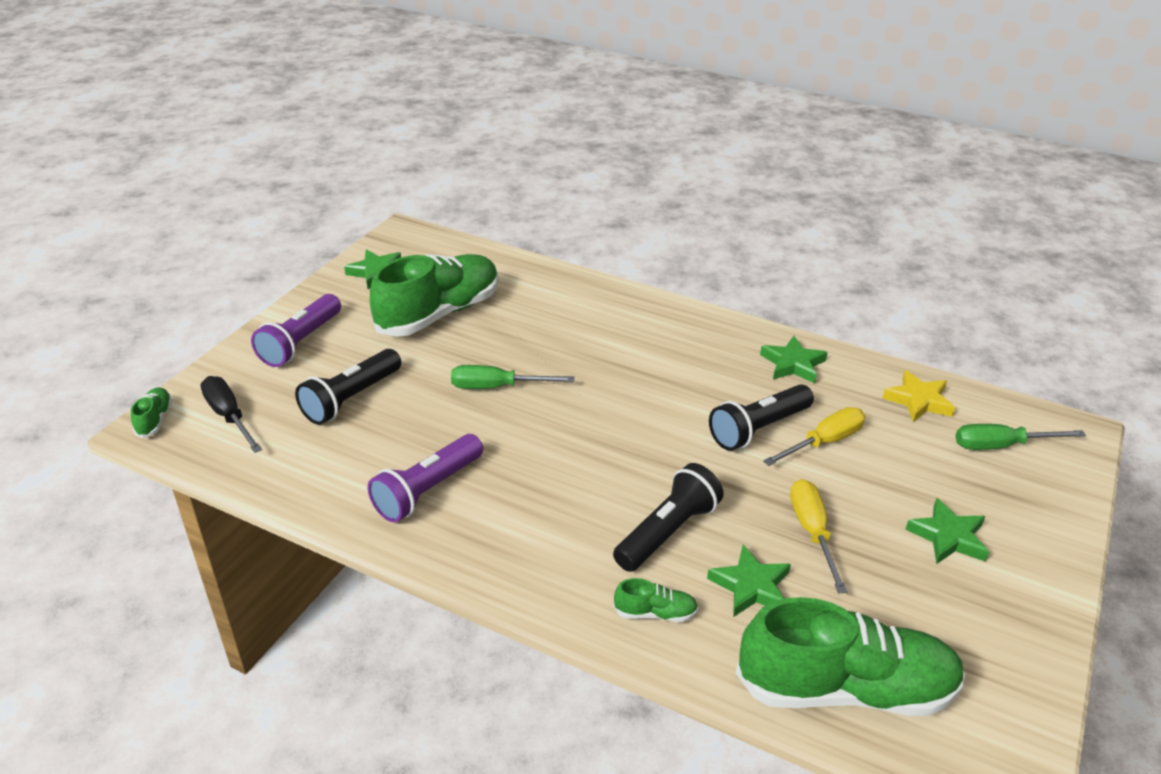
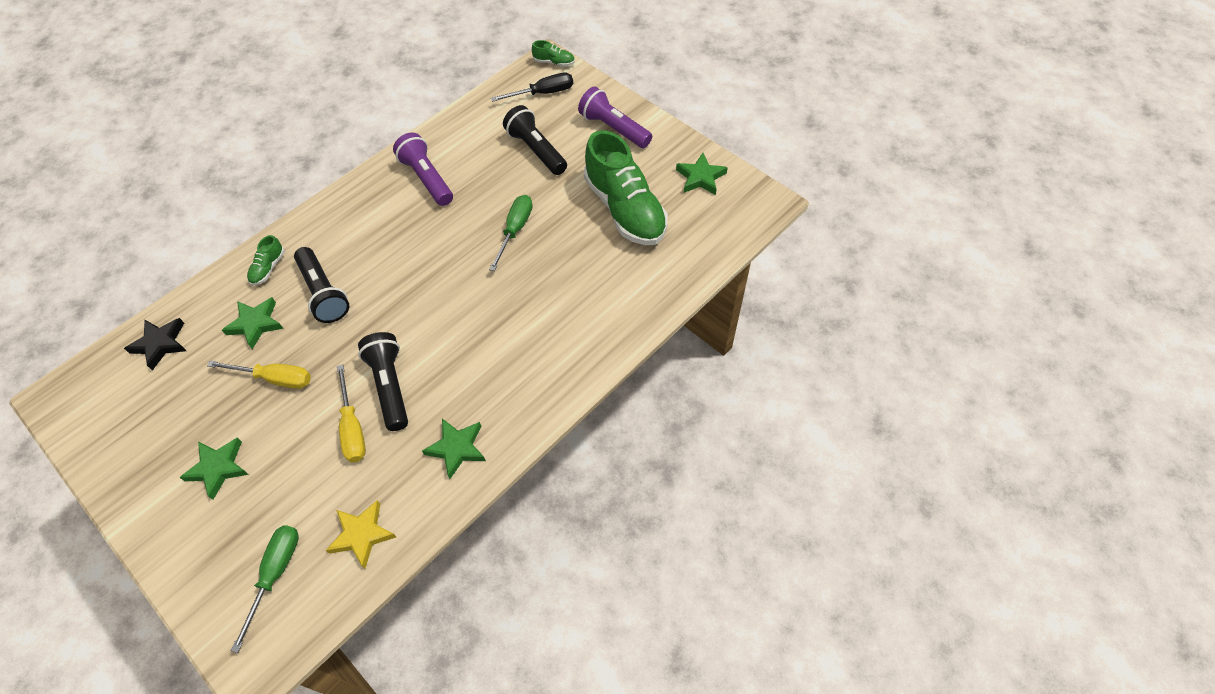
camera: 110 degrees right, 20 degrees up
green shoe [736,597,965,716] -> black star [124,318,186,370]

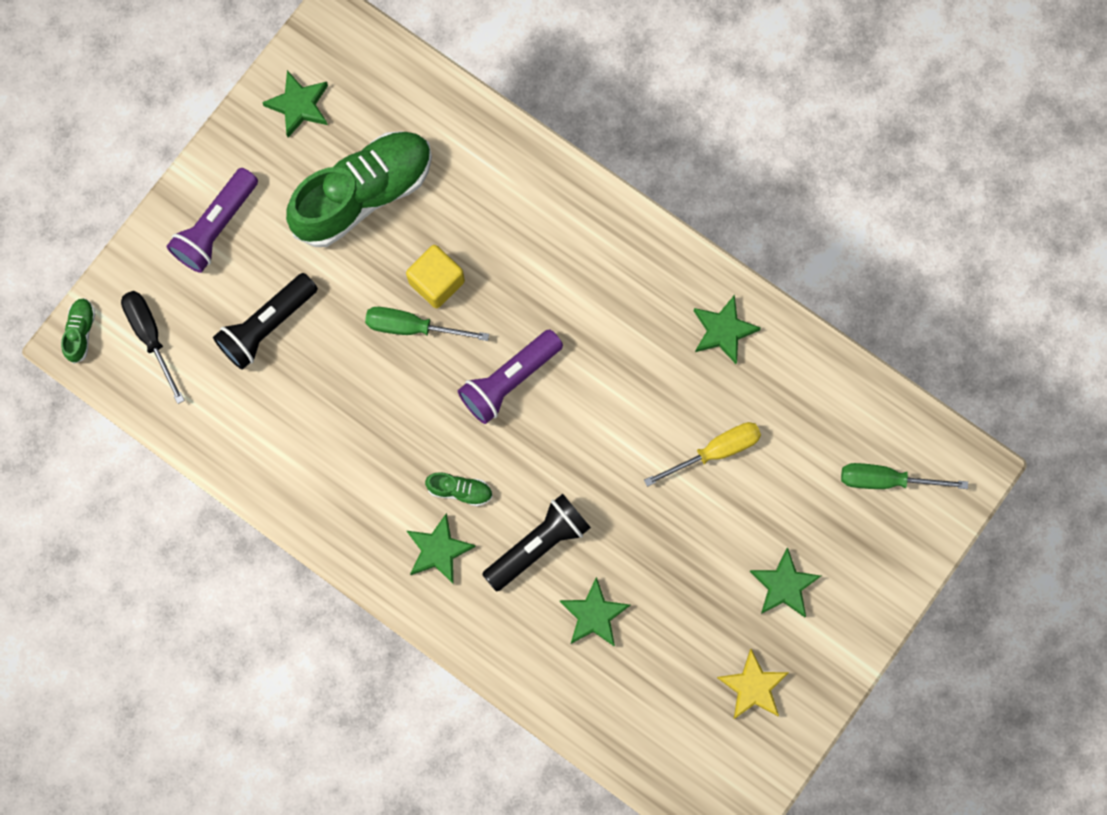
camera: 100 degrees left, 20 degrees up
black star [124,318,186,370] -> none
yellow screwdriver [207,360,311,389] -> none
green shoe [247,235,285,285] -> green shoe moved to [425,472,493,506]
yellow star [326,500,396,569] -> yellow star moved to [717,649,789,719]
black flashlight [358,332,408,431] -> none
purple flashlight [393,133,453,206] -> purple flashlight moved to [458,329,563,424]
none -> yellow cube [406,245,465,308]
none -> green star [407,513,476,584]

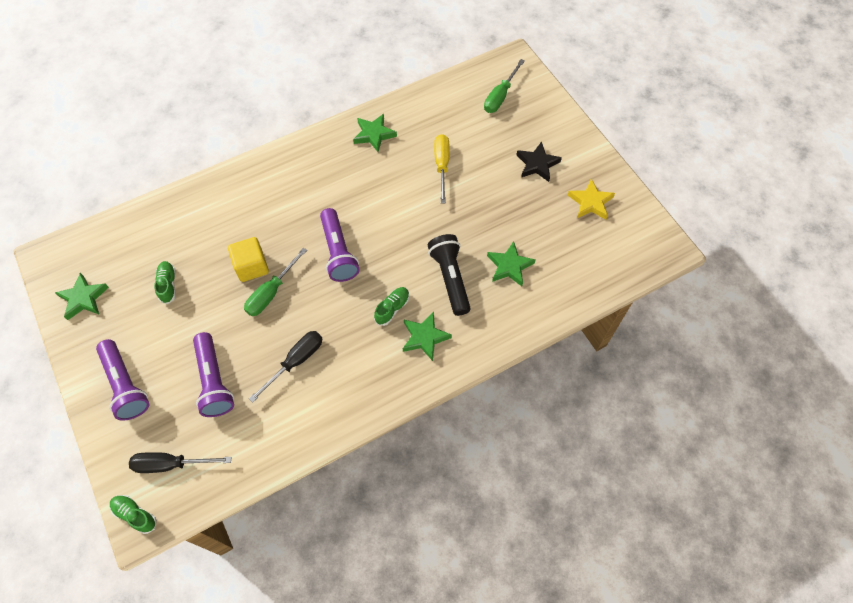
camera: 65 degrees left, 15 degrees down
black flashlight [213,273,318,370] -> purple flashlight [193,332,234,417]
green shoe [286,131,432,247] -> green shoe [154,261,176,304], size x0.40
green star [750,548,821,617] -> black star [517,141,562,182]
none -> black screwdriver [249,331,322,403]

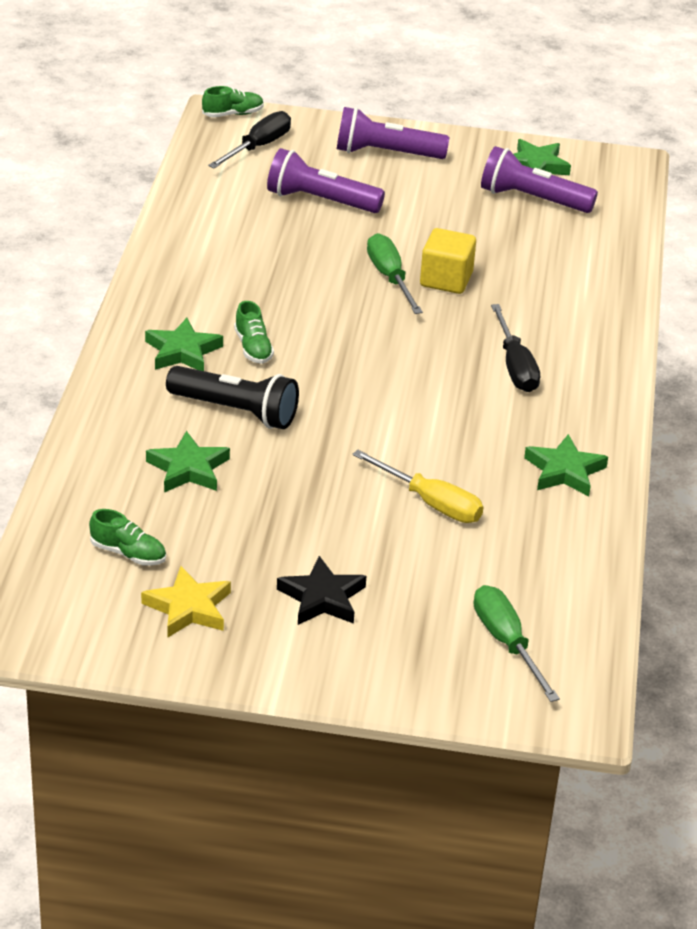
camera: 125 degrees right, 25 degrees down
green shoe [154,261,176,304] -> green shoe moved to [89,509,166,566]
black screwdriver [249,331,322,403] -> black screwdriver moved to [491,304,540,392]
purple flashlight [320,208,360,282] -> purple flashlight moved to [481,146,598,213]

